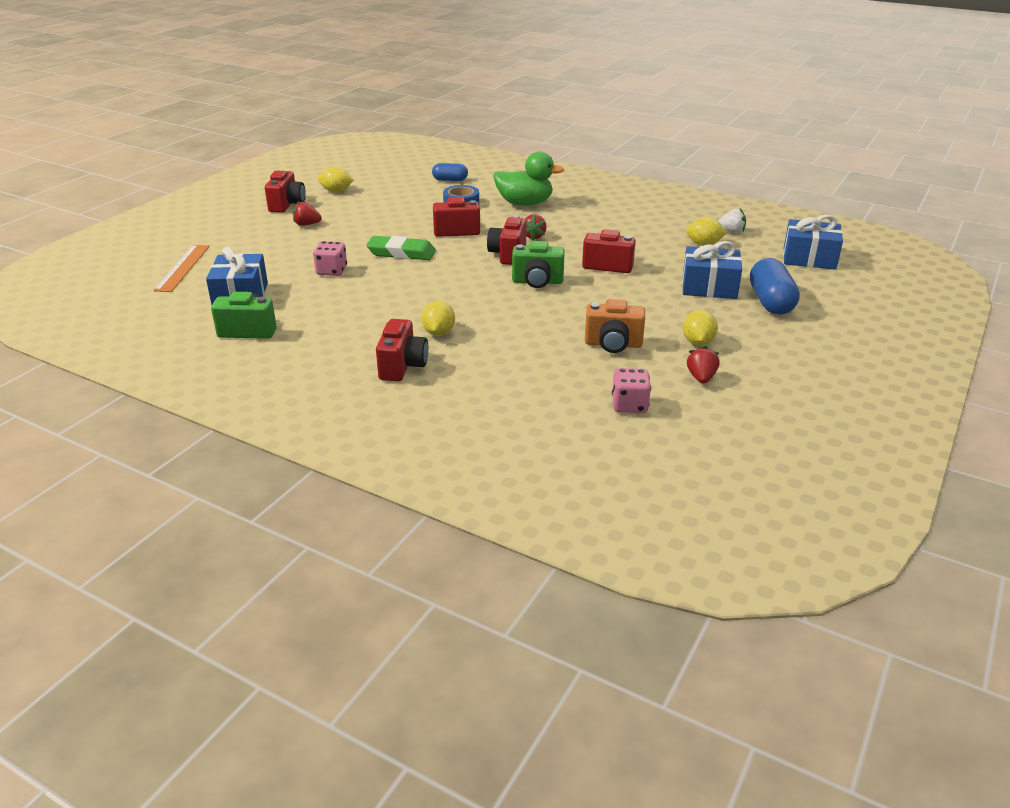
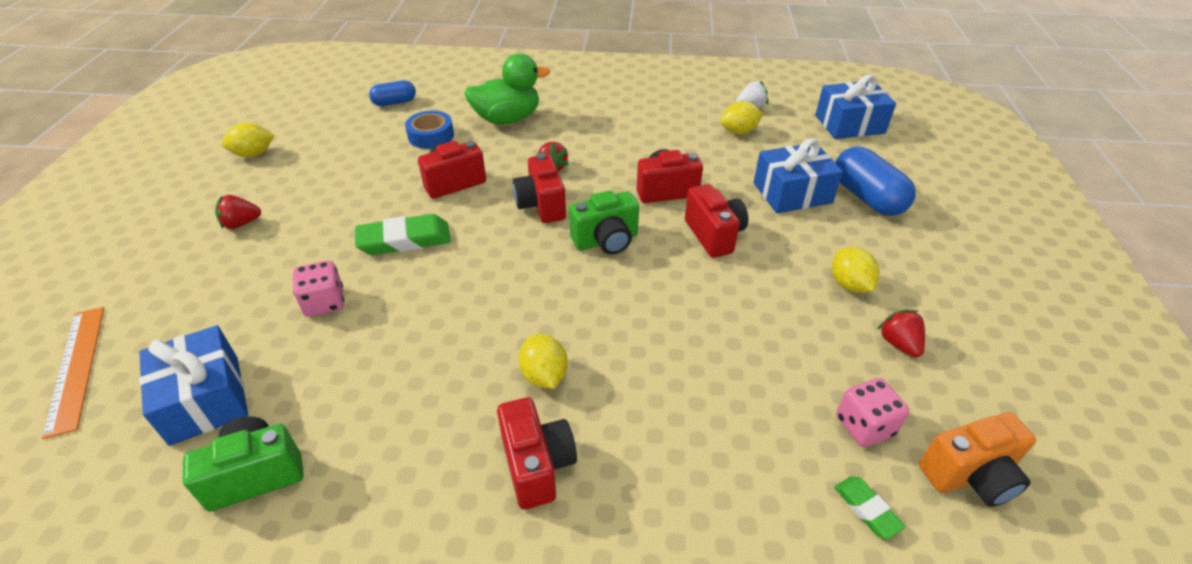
camera: 25 degrees left, 10 degrees up
red camera [265,170,306,213] -> red camera moved to [685,184,748,258]
orange camera [585,299,645,353] -> orange camera moved to [919,412,1036,507]
none -> green eraser [834,476,905,539]

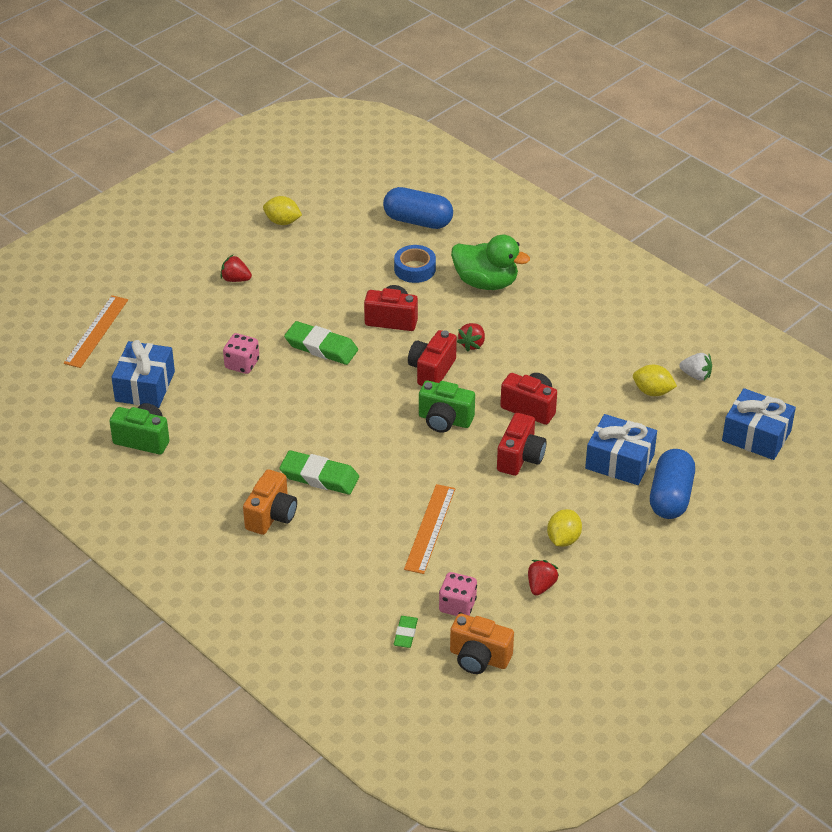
camera: 40 degrees right, 0 degrees up
blue capsule [369,80,416,106] -> blue capsule [383,187,453,229], size x1.67
red camera [497,397,577,510] -> orange camera [243,469,297,535]
yellow lemon [518,334,568,389] -> green eraser [279,450,359,494]
none -> orange ruler [404,484,455,574]

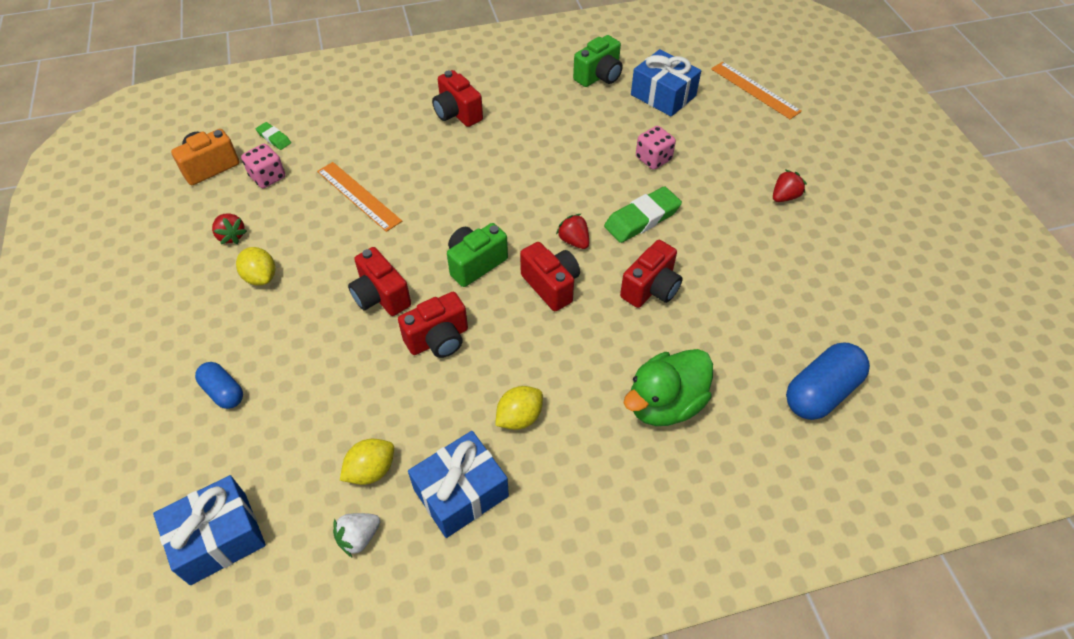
camera: 120 degrees right, 10 degrees up
orange camera [243,469,297,535] -> red camera [432,70,483,127]
yellow lemon [263,196,302,225] -> yellow lemon moved to [495,386,543,430]
green eraser [279,450,359,494] -> none
blue tape [394,245,436,283] -> none
red strawberry [457,323,485,352] -> red strawberry moved to [556,214,589,249]
blue gift [585,414,657,485] -> blue gift moved to [408,431,509,538]
blue capsule [650,449,695,519] -> blue capsule [195,362,243,409], size x0.60

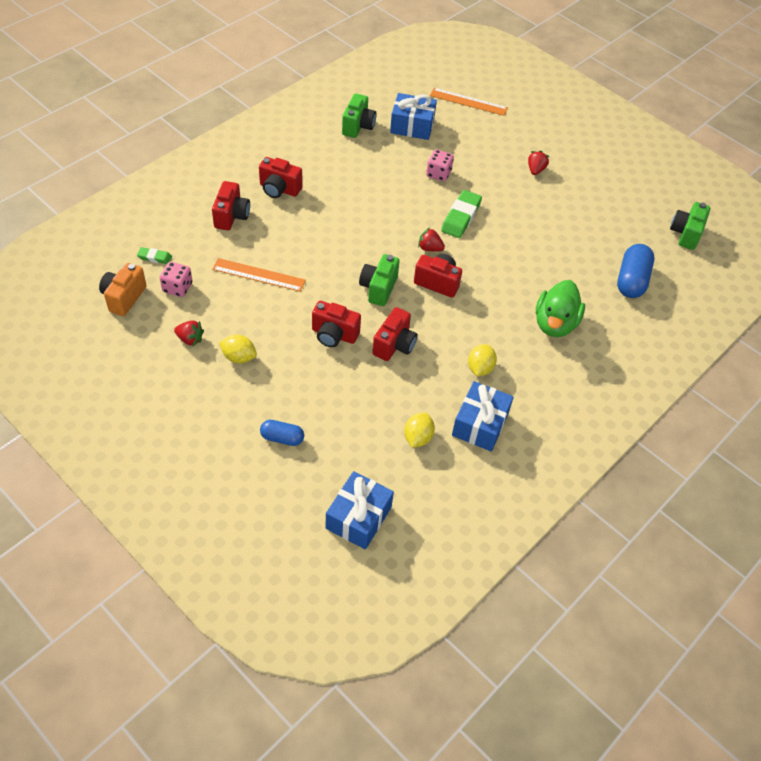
camera: 35 degrees left, 0 degrees up
white strawberry [333,513,380,558] -> none
red camera [620,240,683,308] -> red camera moved to [212,181,250,230]
none -> green camera [670,202,710,250]

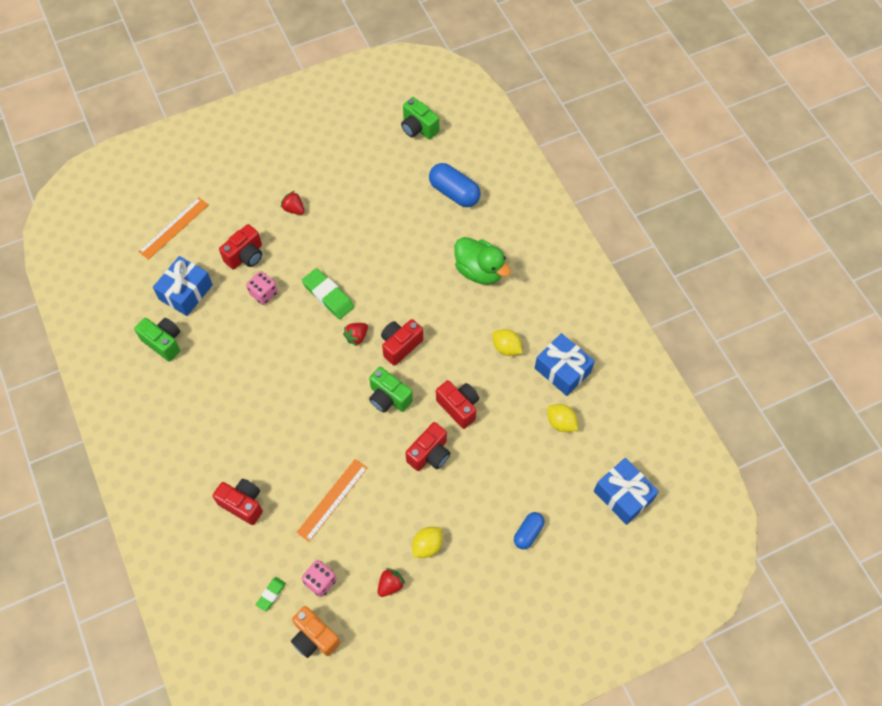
camera: 65 degrees left, 10 degrees up
red camera [259,157,303,198] -> red camera moved to [219,224,262,270]

